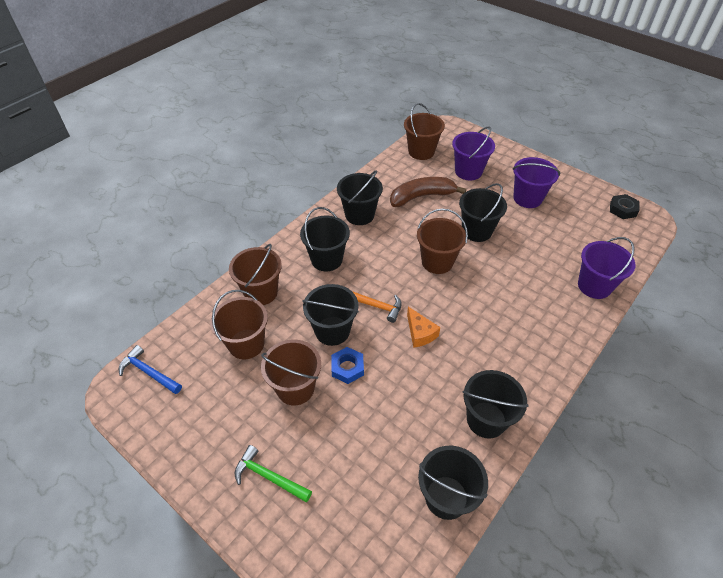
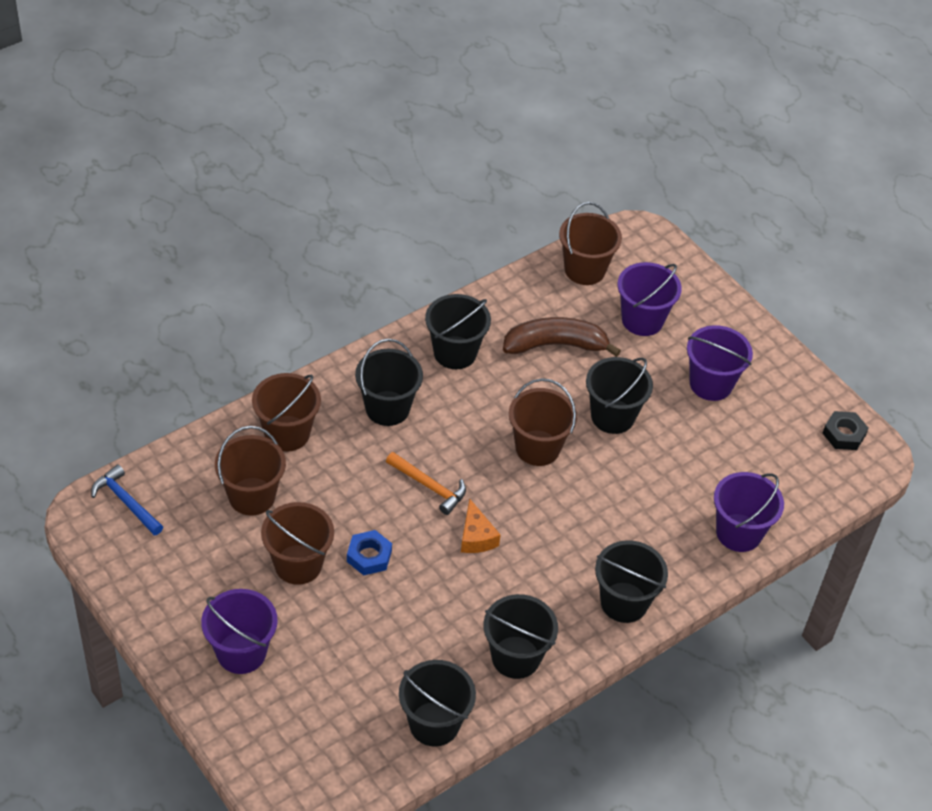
camera: 10 degrees right, 0 degrees up
green hammer [235,445,312,502] -> purple bucket [201,589,278,674]
black bucket [302,284,359,346] -> black bucket moved to [595,540,668,623]

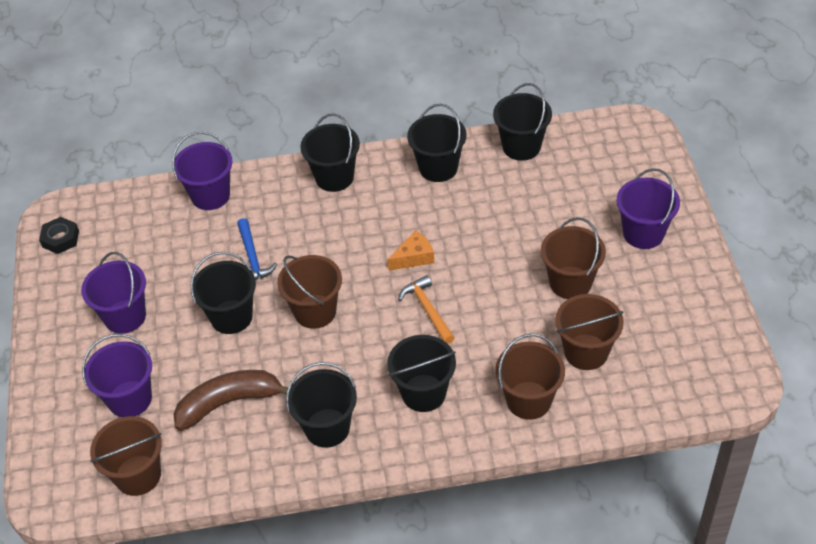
camera: 145 degrees left, 0 degrees up
blue hammer [91,465,163,536] -> blue hammer moved to [237,218,277,280]
blue nut [347,530,392,575] -> none
orange cheese [461,499,500,553] -> orange cheese turned 45 degrees clockwise [387,230,434,271]
brown banana [503,317,621,357] -> brown banana turned 135 degrees clockwise [173,370,288,431]

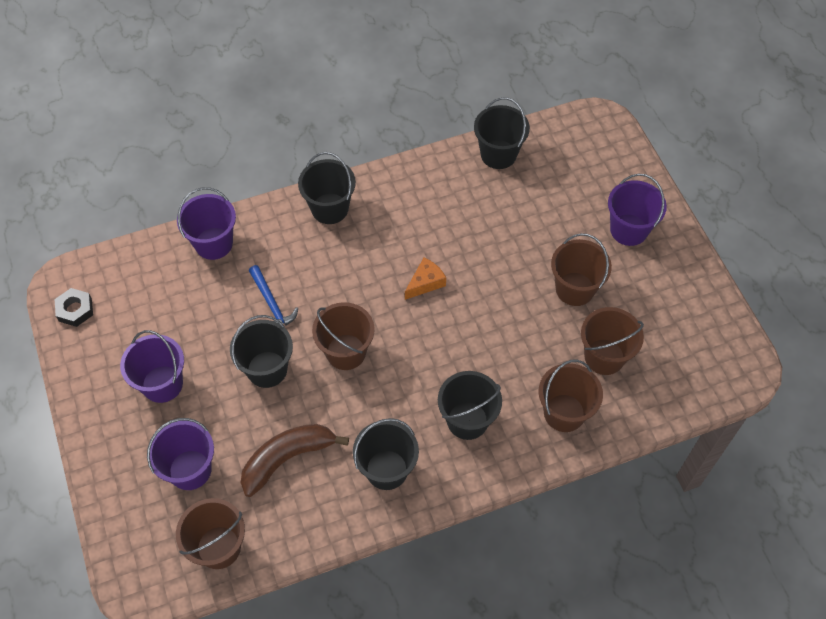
camera: 15 degrees left, 10 degrees up
orange hammer [398,275,455,344] -> none
black bucket [407,104,467,182] -> none

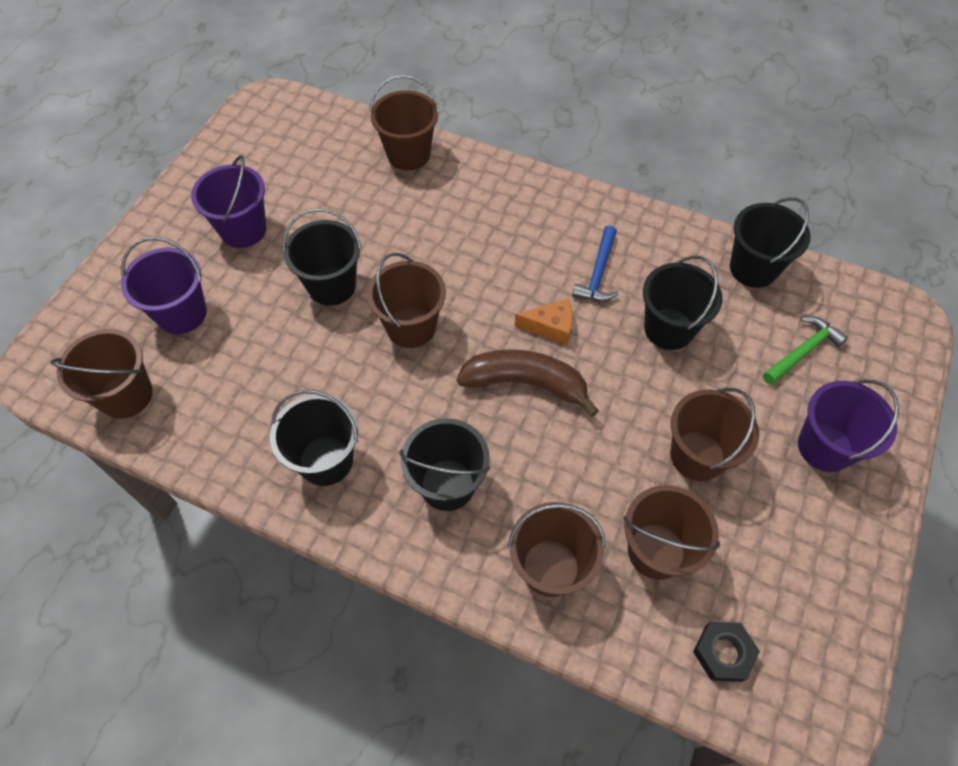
camera: 45 degrees right, 0 degrees up
black nut [55,288,93,327] -> black nut moved to [693,622,760,682]
purple bucket [177,187,236,260] -> brown bucket [369,75,440,170]
brown banana [241,424,349,497] -> brown banana moved to [457,349,599,417]
blue hammer [249,265,298,326] -> blue hammer moved to [572,226,619,301]
black bucket [298,152,356,224] -> black bucket moved to [643,255,723,350]
none -> green hammer [763,317,848,385]

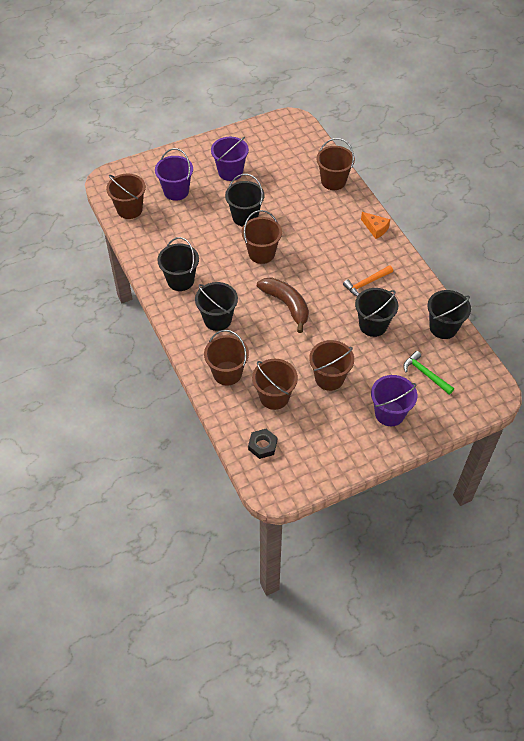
camera: 40 degrees right, 5 degrees down
orange cheese [515,299,573,345] -> orange cheese moved to [361,212,390,239]
blue hammer [572,226,619,301] -> orange hammer [343,265,393,296]
green hammer [763,317,848,385] -> green hammer turned 135 degrees counterclockwise [404,351,454,395]

